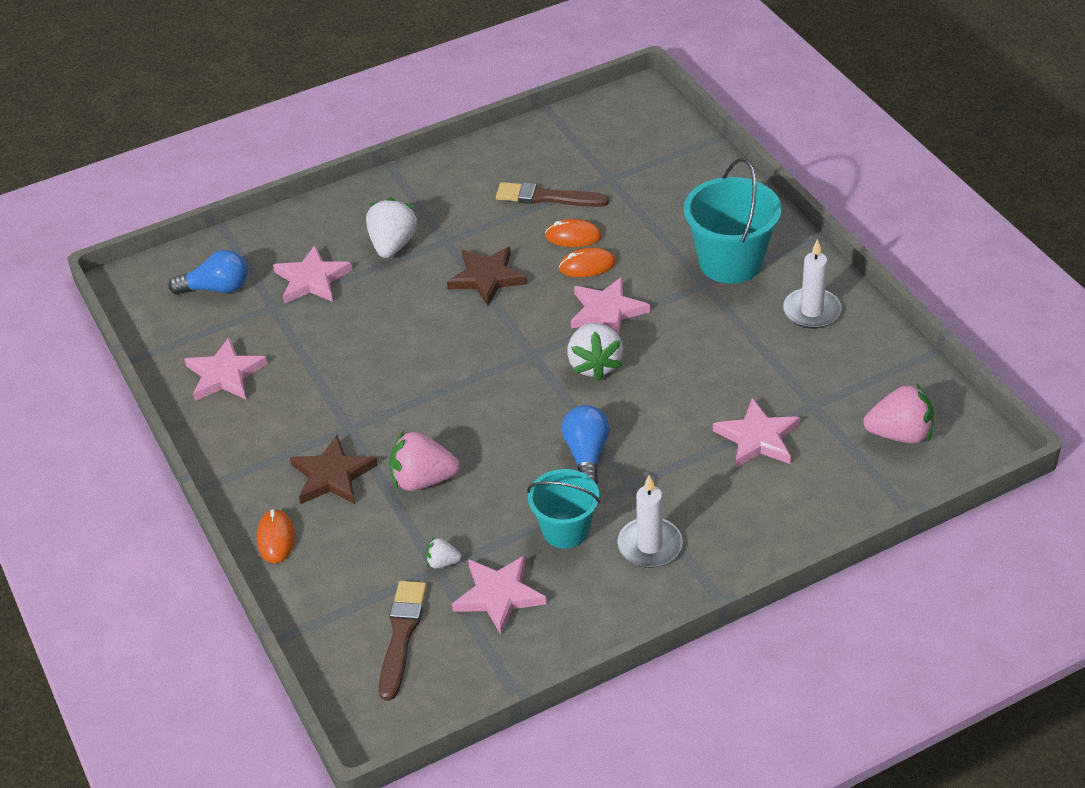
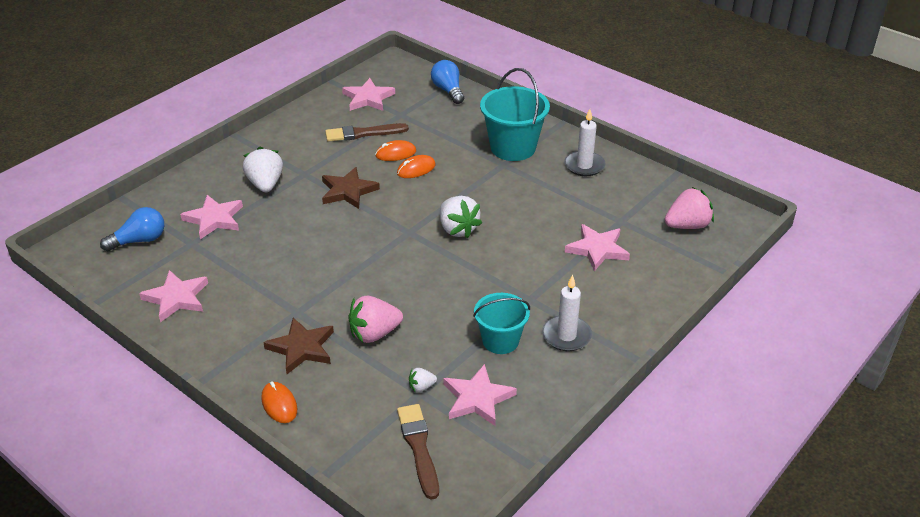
camera: 25 degrees left, 5 degrees down
blue light bulb [562,405,610,484] -> blue light bulb moved to [431,60,464,104]
pink star [571,277,650,335] -> pink star moved to [342,78,395,111]

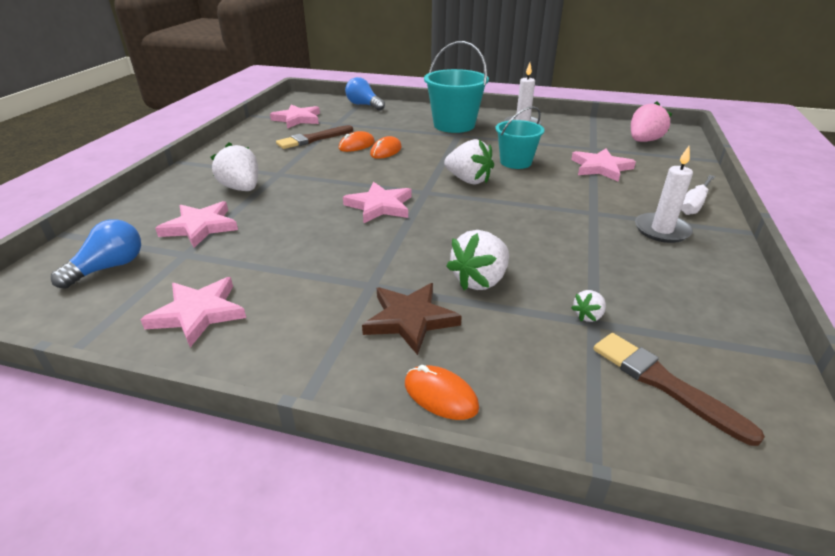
camera: 25 degrees left, 5 degrees down
brown star [322,167,380,209] -> none
pink strawberry [348,296,403,343] -> white strawberry [446,230,509,290]
pink star [443,364,517,426] -> pink star moved to [343,182,412,223]
turquoise bucket [473,293,530,354] -> turquoise bucket moved to [495,106,545,169]
none -> white screwdriver [681,175,715,215]

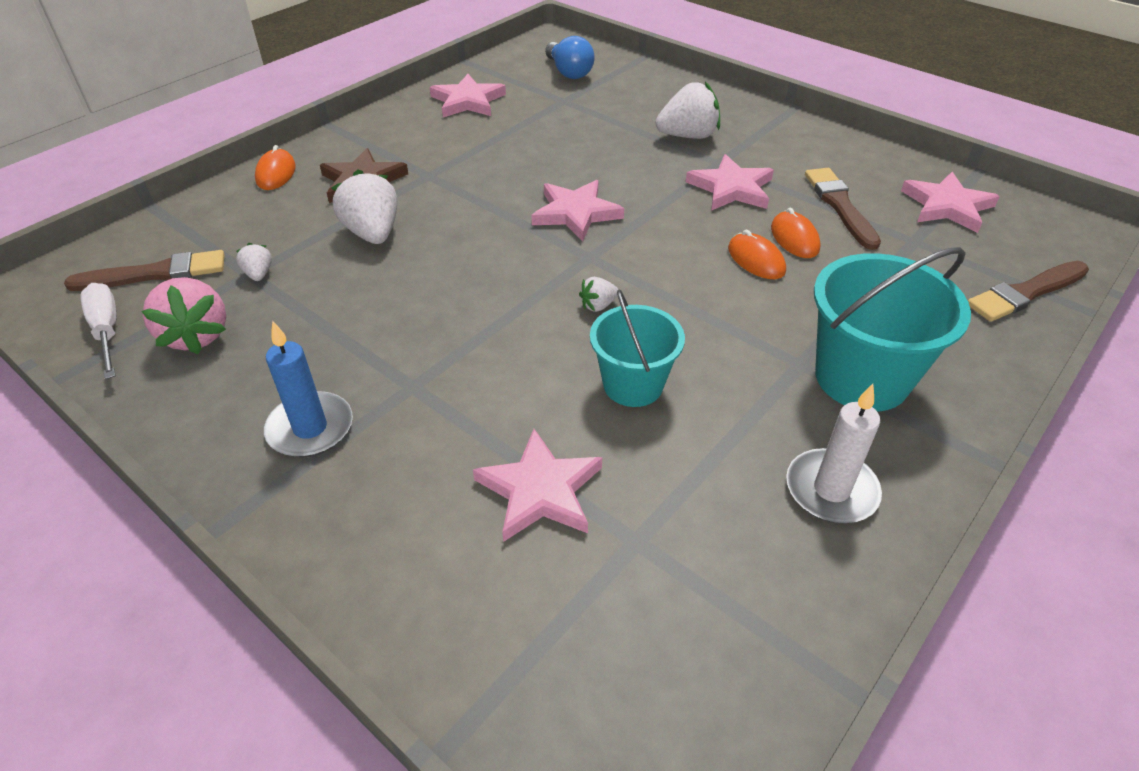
camera: 115 degrees right, 10 degrees up
pink star [155,201,238,248] -> pink star moved to [686,154,774,211]
blue light bulb [345,77,385,110] -> brown brush [968,261,1089,322]
orange mouse [405,365,479,420] -> orange mouse turned 60 degrees counterclockwise [255,145,296,190]
white strawberry [444,139,494,184] -> white strawberry [579,277,618,312], size x0.49
pink strawberry [631,102,672,142] -> pink strawberry moved to [141,277,226,354]
white candle [635,146,693,243] -> blue candle [264,321,353,457]
white screwdriver [681,175,715,215] -> white screwdriver moved to [80,283,117,379]

